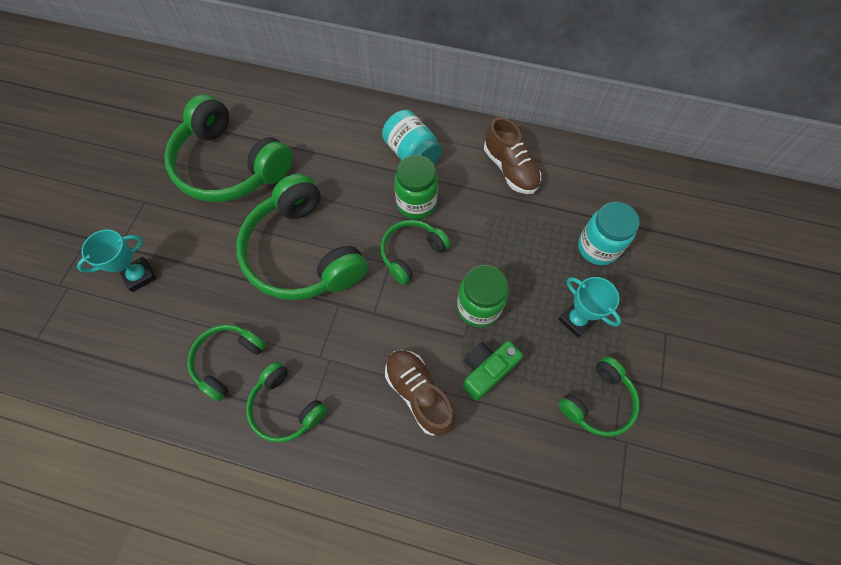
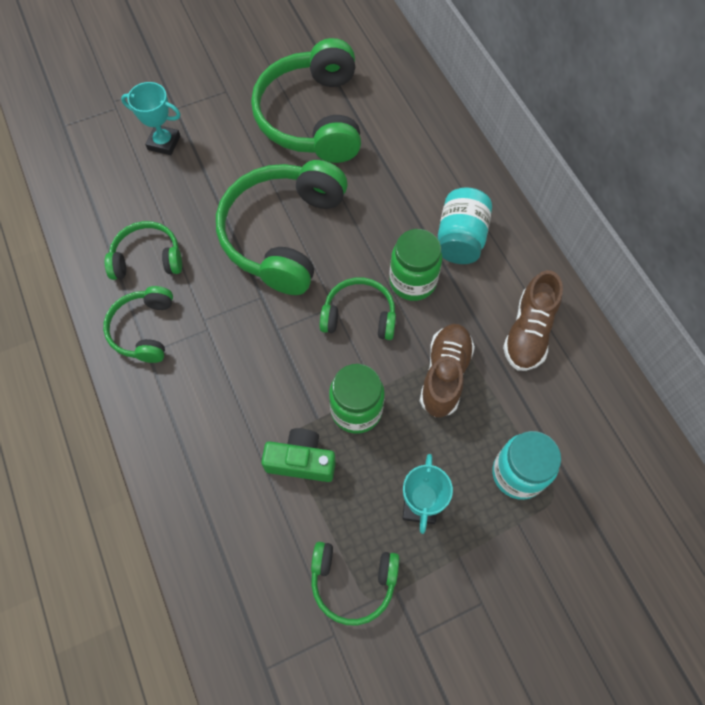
camera: 50 degrees right, 0 degrees up
brown shoe [385,350,455,436] -> brown shoe moved to [420,324,475,417]

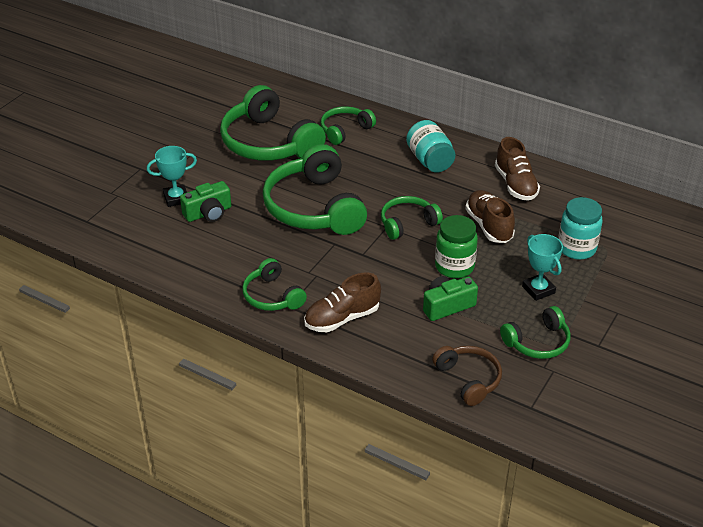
camera: 35 degrees left, 25 degrees down
green headphones [104,221,182,280] -> green headphones moved to [321,106,376,145]
green jar [389,229,442,301] -> none
none -> green camera [180,181,231,222]
none -> brown shoe [304,272,381,332]
none -> brown headphones [432,346,502,406]

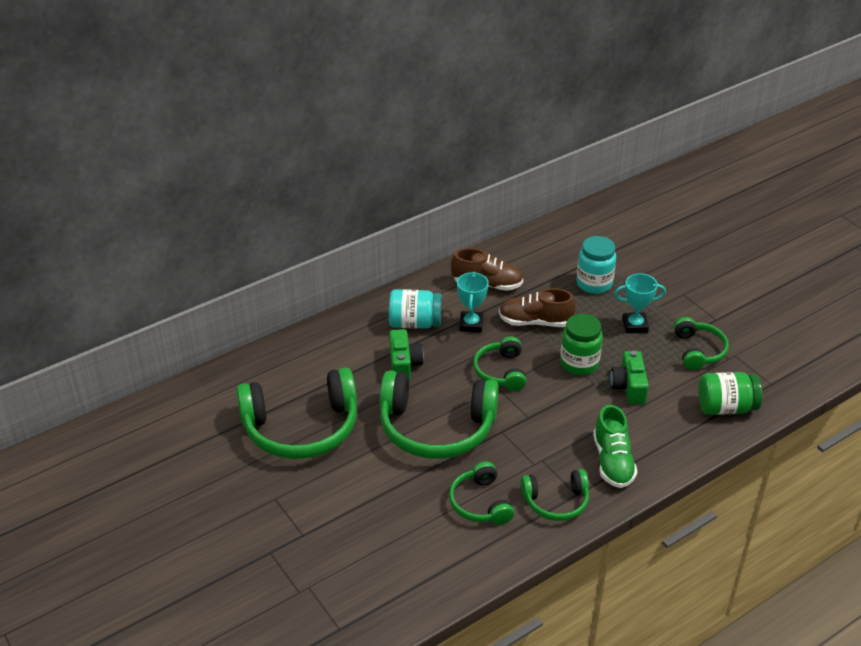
camera: 65 degrees left, 0 degrees up
turquoise trophy [147,146,197,207] -> turquoise trophy moved to [457,272,489,333]
green camera [180,181,231,222] -> green camera moved to [389,329,424,380]
brown shoe [304,272,381,332] -> green shoe [593,405,637,488]
green headphones [321,106,376,145] -> green headphones moved to [449,461,514,525]
brown headphones [432,346,502,406] -> green jar [698,372,762,415]

